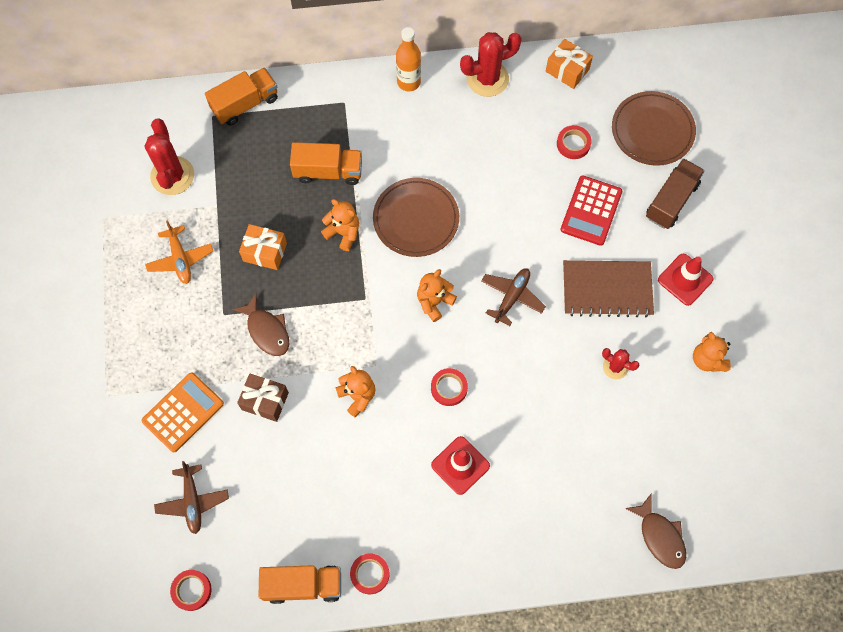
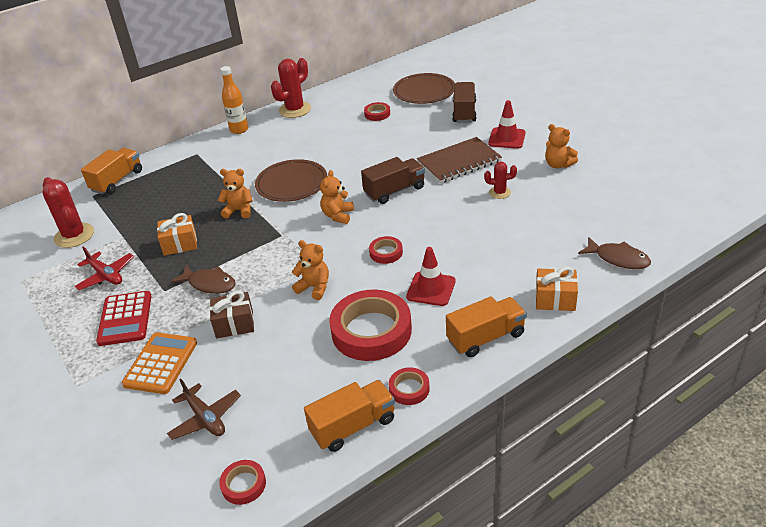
camera: 25 degrees left, 30 degrees down
orange plane [145,220,213,284] -> red plane [75,247,134,290]
orange truck [290,142,362,185] -> orange truck moved to [446,296,527,357]
brown plane [481,268,546,326] -> brown truck [361,157,425,204]
orange gift [546,39,593,89] -> orange gift moved to [536,267,578,311]
red calculator [560,176,622,246] -> red calculator moved to [96,291,152,346]
none -> red tape [329,290,412,361]

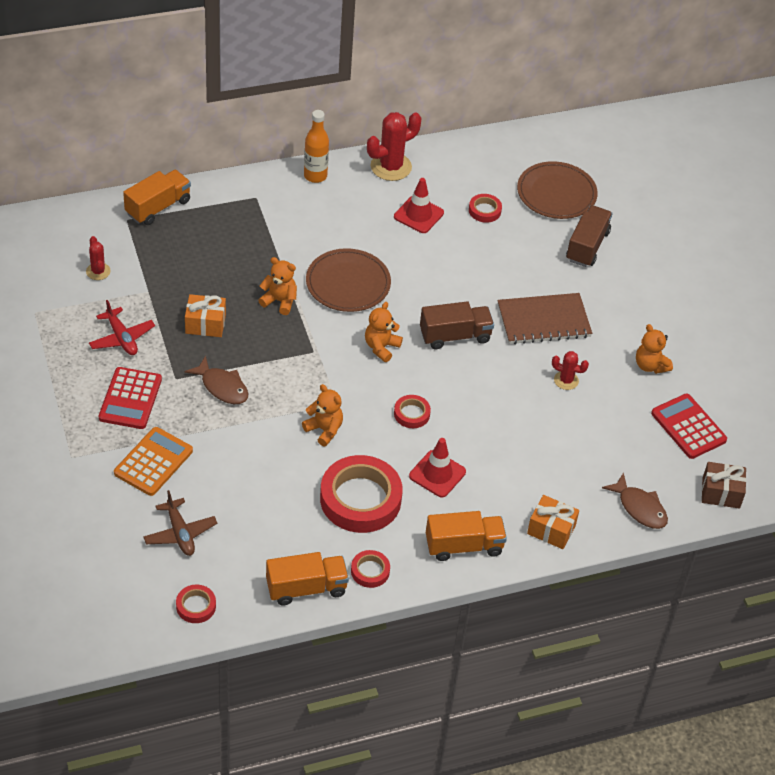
camera: 10 degrees right, 10 degrees up
red cactus [43,177,94,248] -> red cactus [86,236,111,280], size x0.55
brown gift [210,291,254,338] -> brown gift moved to [702,462,747,509]
red traffic cone [488,100,526,149] -> red traffic cone moved to [394,178,444,233]
none -> red calculator [651,394,727,459]

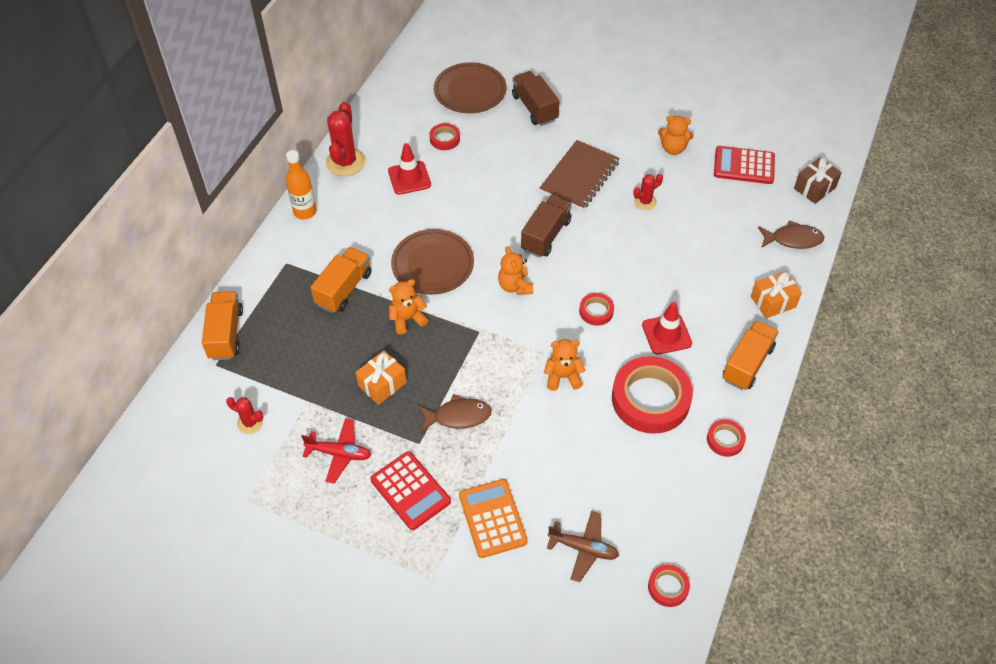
camera: 45 degrees left, 5 degrees up
orange truck [266,552,349,605] -> orange truck moved to [311,247,372,313]

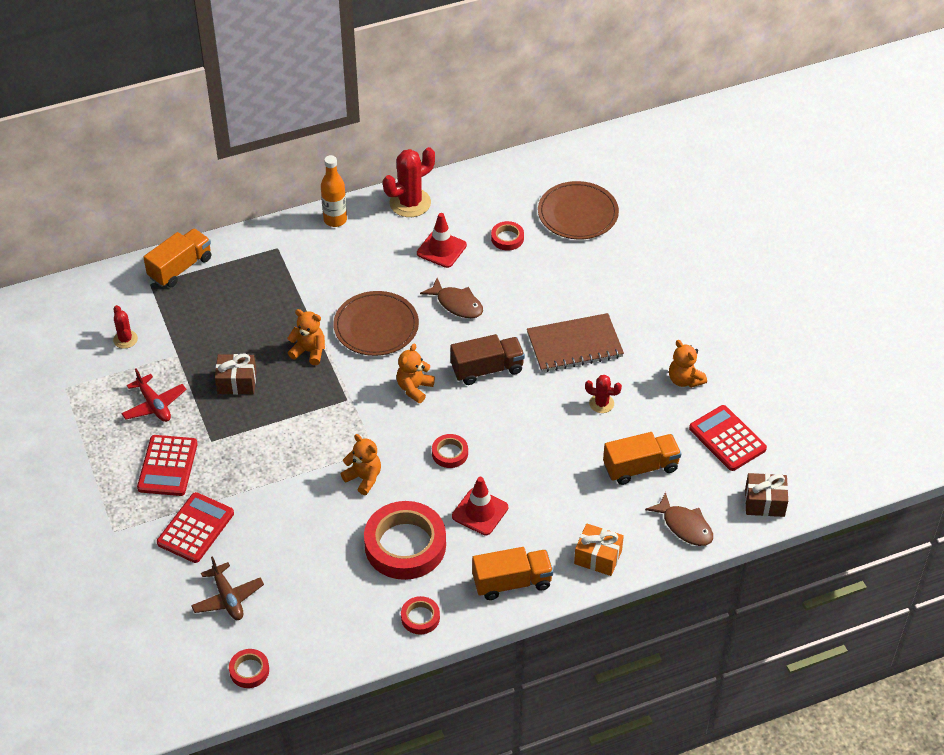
camera: 45 degrees right, 5 degrees down
orange truck [311,247,372,313] -> orange truck moved to [603,432,681,485]
orange gift [355,350,407,405] -> brown gift [215,353,256,395]
brown fish [418,394,492,432] -> brown fish moved to [420,278,483,318]
orange calculator [459,479,528,558] -> red calculator [157,492,234,563]
brown truck [512,71,560,126] -> none

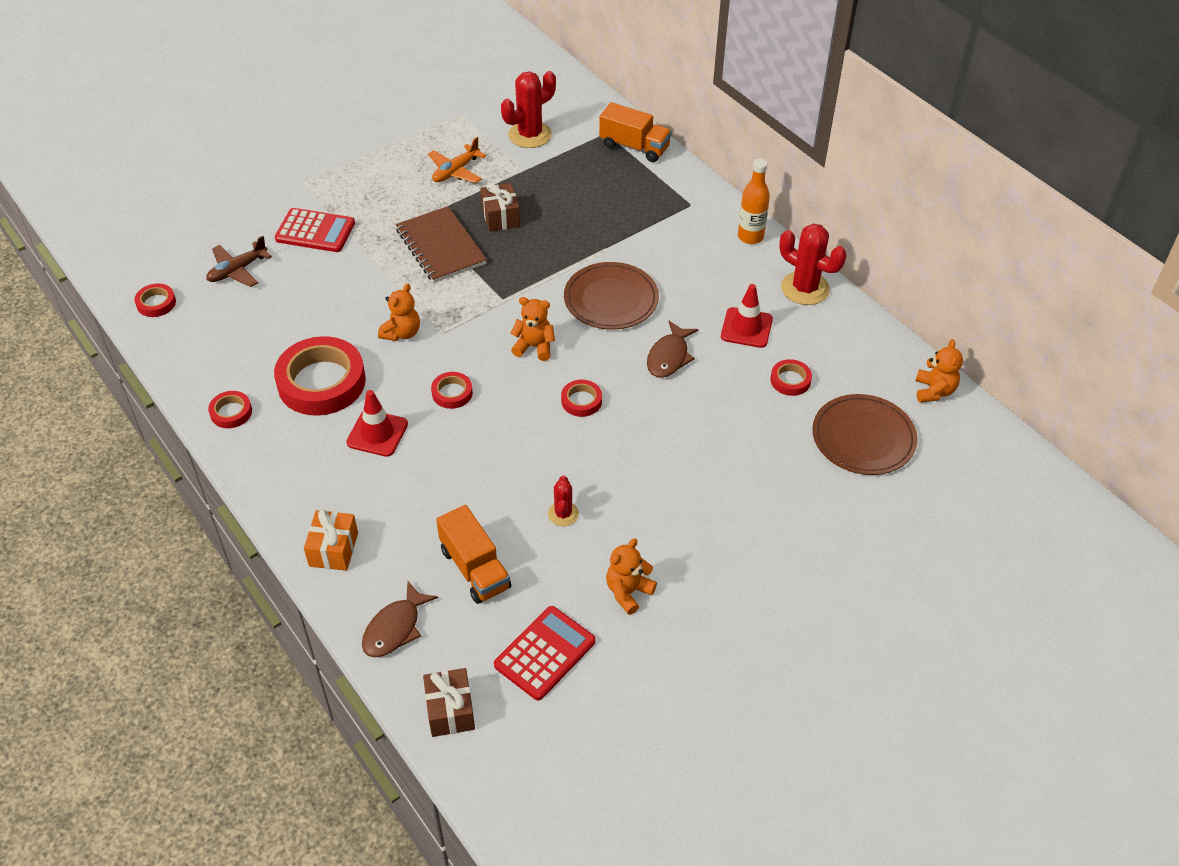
camera: 75 degrees right, 0 degrees up
red cactus [113,305,138,349] -> red cactus [501,71,556,148], size x1.82
red plane [121,369,187,422] -> orange plane [428,137,486,183]
red calculator [137,435,198,496] -> none
orange teddy bear [287,309,325,365] -> orange teddy bear moved to [916,339,963,403]
brown truck [451,334,525,385] -> red tape [561,380,602,417]
orange truck [472,547,553,600] -> none
brown notebook [527,313,624,372] -> brown notebook moved to [396,206,487,283]

